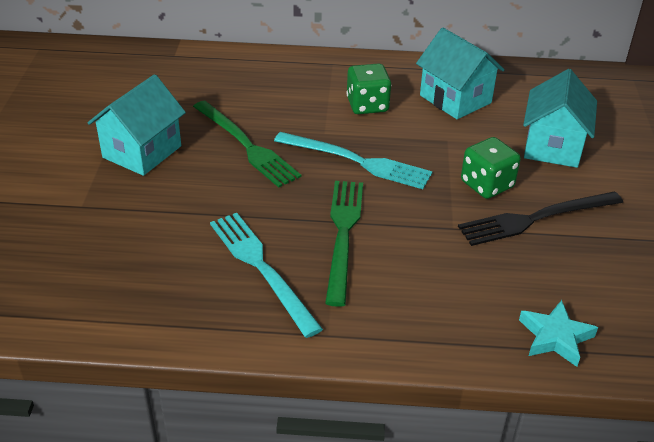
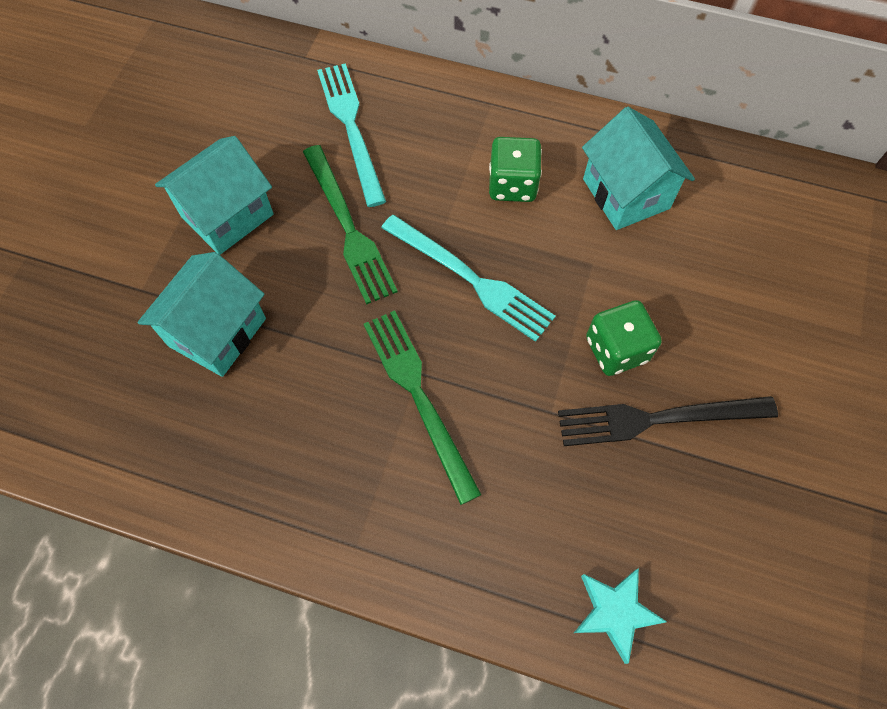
camera: 15 degrees right, 25 degrees up
turquoise fork [210,213,323,338] -> turquoise fork moved to [317,63,386,207]
green fork [325,181,363,307] -> green fork turned 45 degrees counterclockwise [364,310,482,505]
turquoise house [523,69,597,168] -> turquoise house moved to [137,252,266,377]

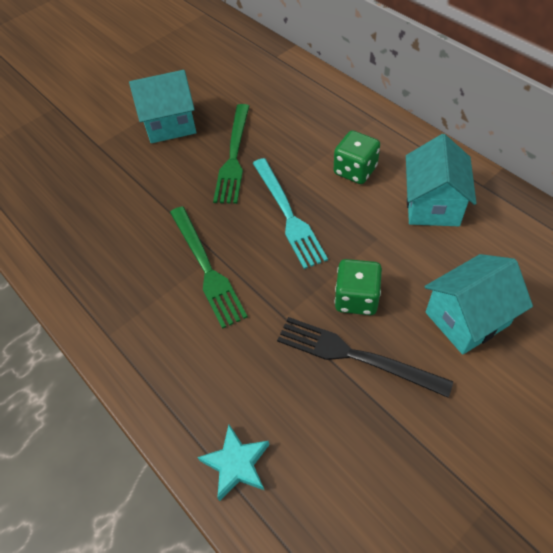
camera: 35 degrees right, 10 degrees down
turquoise house [137,252,266,377] -> turquoise house moved to [425,254,533,355]
turquoise fork [317,63,386,207] -> none
green fork [364,310,482,505] -> green fork turned 150 degrees clockwise [170,206,248,329]

